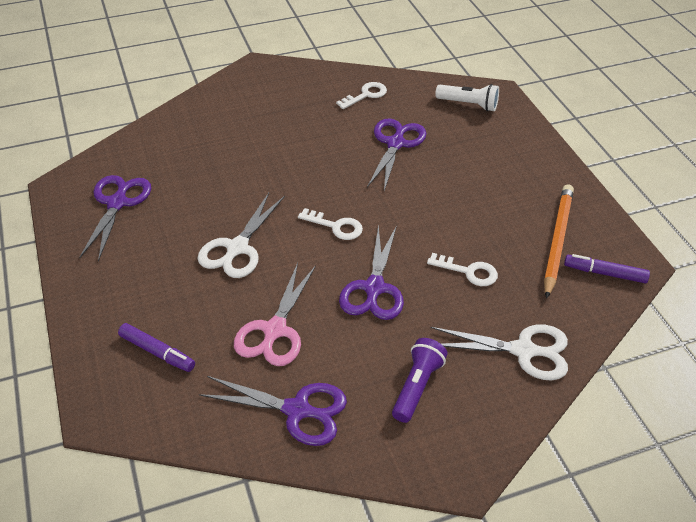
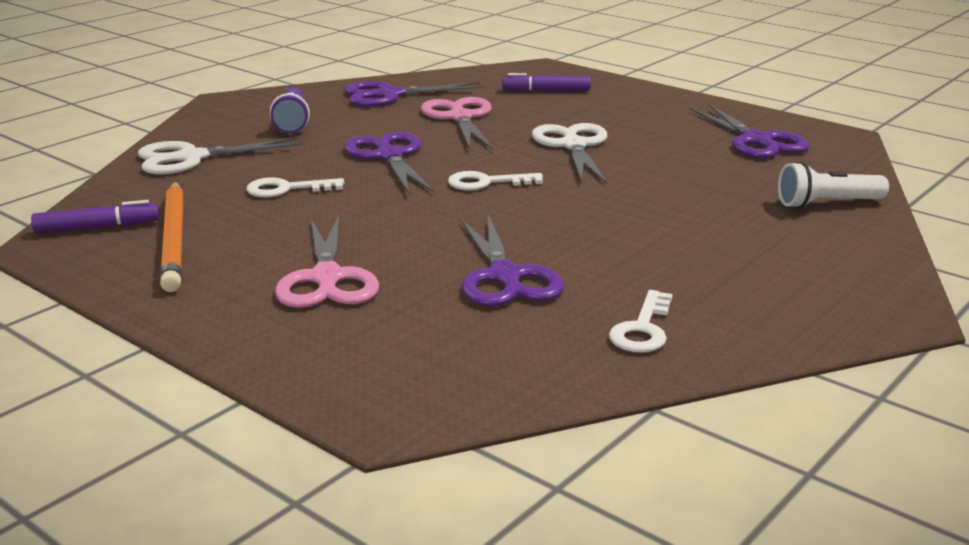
camera: 150 degrees right, 20 degrees down
white flashlight [435,84,499,111] -> white flashlight moved to [778,162,889,208]
none -> pink scissors [275,215,379,308]

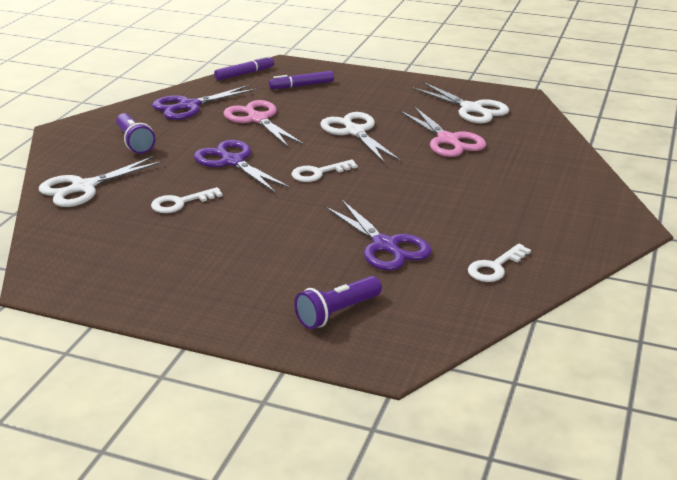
camera: 20 degrees left, 5 degrees up
purple marker [31,200,159,234] -> purple marker moved to [214,56,274,81]
orange pencil [160,182,184,292] -> none
pink scissors [275,215,379,308] -> pink scissors moved to [400,106,486,157]
white key [609,290,673,353] -> white key turned 45 degrees clockwise [468,244,531,282]
purple scissors [689,103,810,158] -> white scissors [412,82,509,123]
white flashlight [778,162,889,208] -> none
none -> purple flashlight [294,276,382,329]

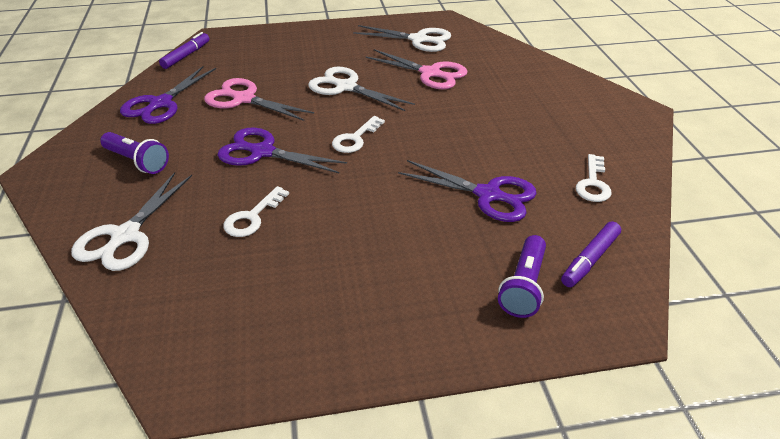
camera: 30 degrees left, 10 degrees up
purple marker [269,71,334,89] -> purple marker moved to [561,221,621,287]

